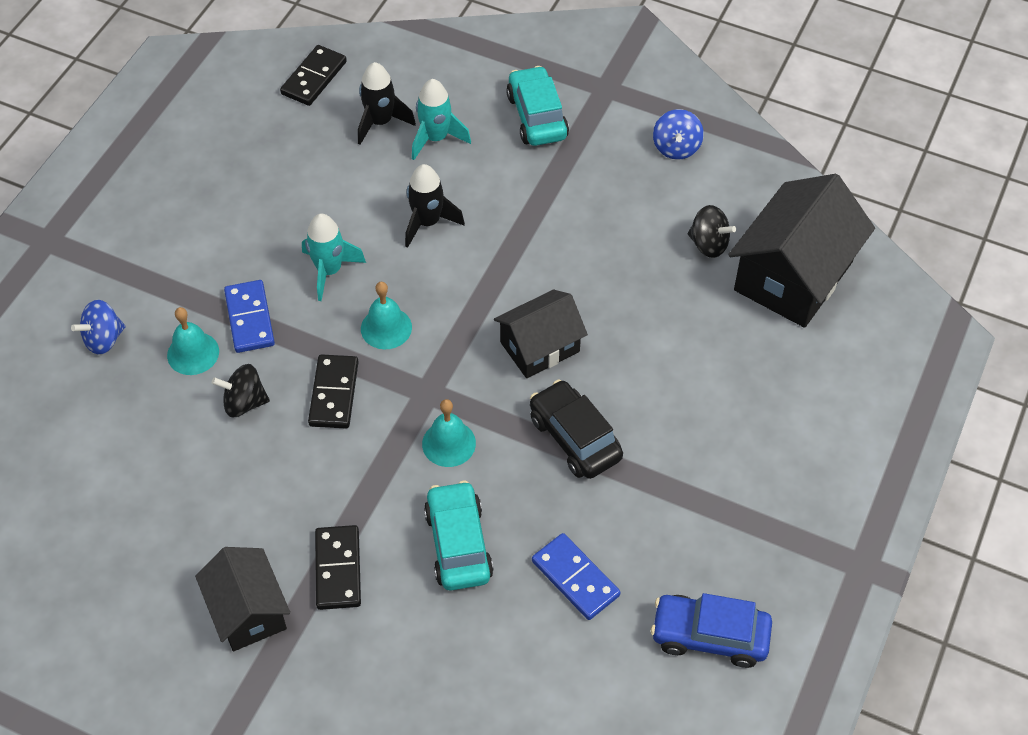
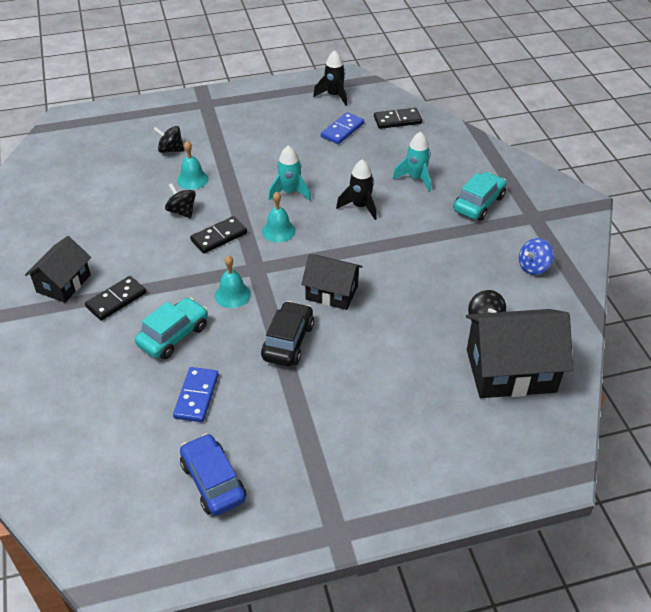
camera: 50 degrees right, 10 degrees down
blue spinning top [71,300,126,355] -> black spinning top [153,126,185,153]
blue domino [224,280,275,353] -> blue domino moved to [321,112,364,144]
black rocket [358,62,416,145] -> black rocket moved to [313,50,347,106]

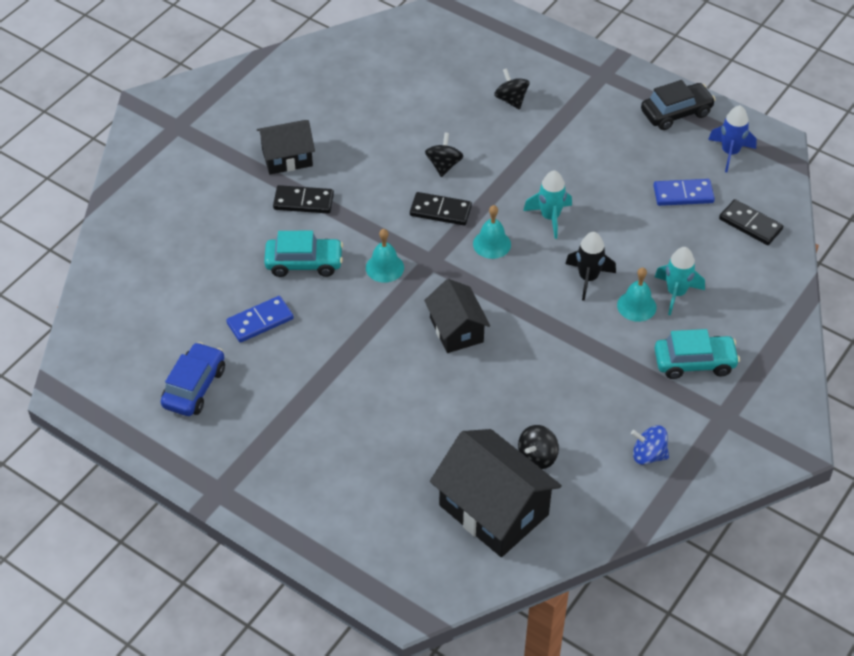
camera: 50 degrees right, 5 degrees up
turquoise bell [177,141,208,190] -> turquoise bell moved to [617,268,657,322]
black car [261,301,314,366] -> black car moved to [641,80,716,130]
black rocket [313,50,347,106] -> blue rocket [708,105,757,172]

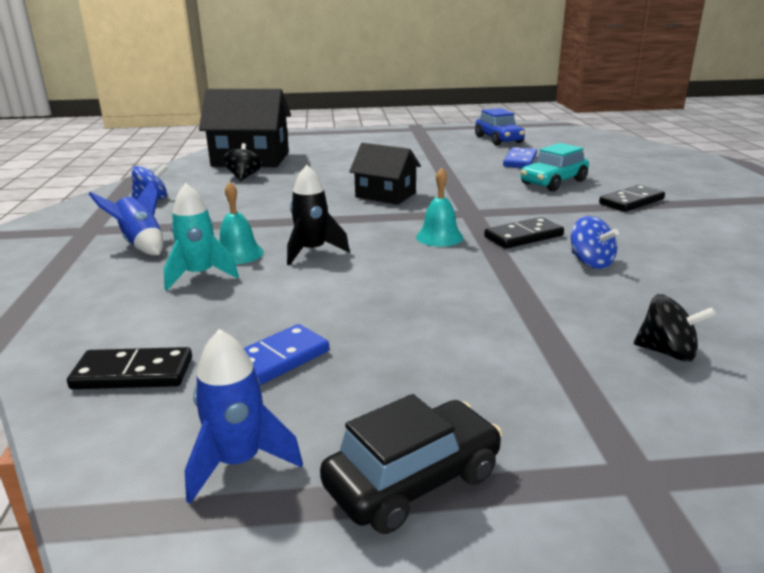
camera: 140 degrees right, 25 degrees down
black house [257,120,315,174] -> none
turquoise bell [366,229,404,283] -> none
black spinning top [425,133,463,177] -> blue spinning top [571,216,619,269]
turquoise rocket [523,170,572,239] -> none
black car [641,80,716,130] -> black car turned 150 degrees counterclockwise [320,394,503,534]
turquoise car [654,329,740,379] -> blue rocket [89,179,163,256]

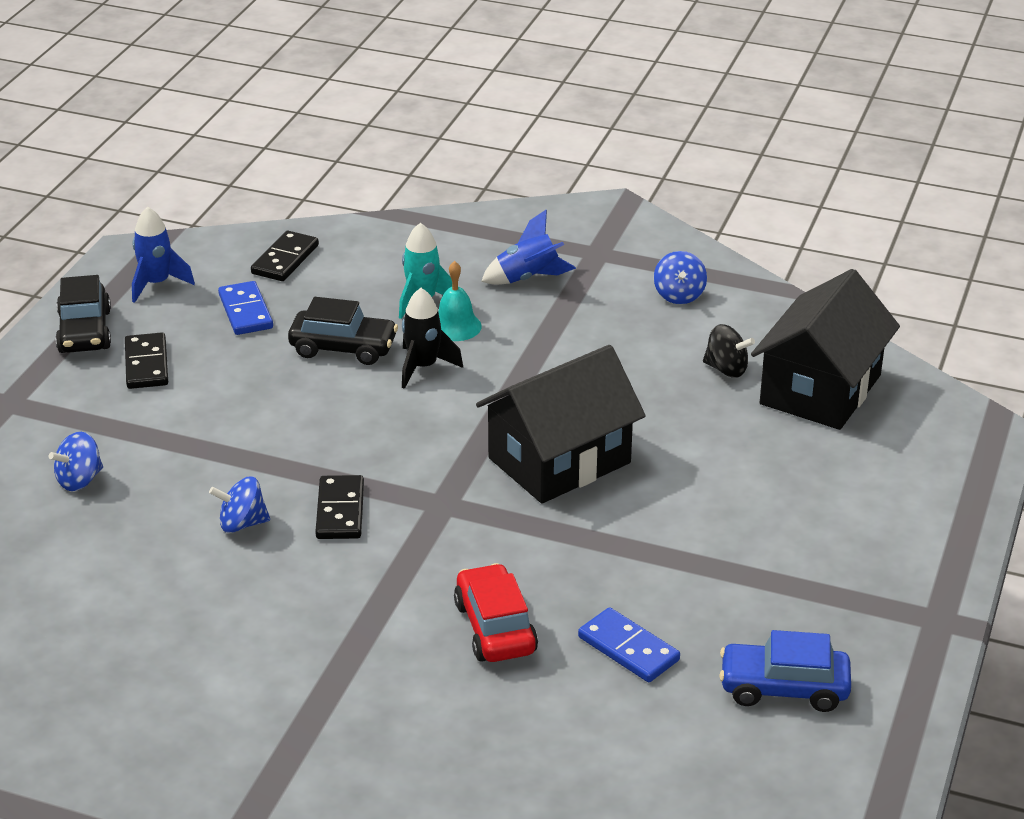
camera: 115 degrees right, 10 degrees up
black house [349,143,421,205] -> black house [476,345,646,504], size x1.64
turquoise bell [416,168,463,247] -> none
turquoise car [521,143,589,191] -> red car [454,563,538,662]
black domino [599,185,665,212] -> black domino moved to [125,332,168,389]
black spinning top [634,294,716,362] -> blue spinning top [49,432,103,491]
none -> black car [288,297,398,365]

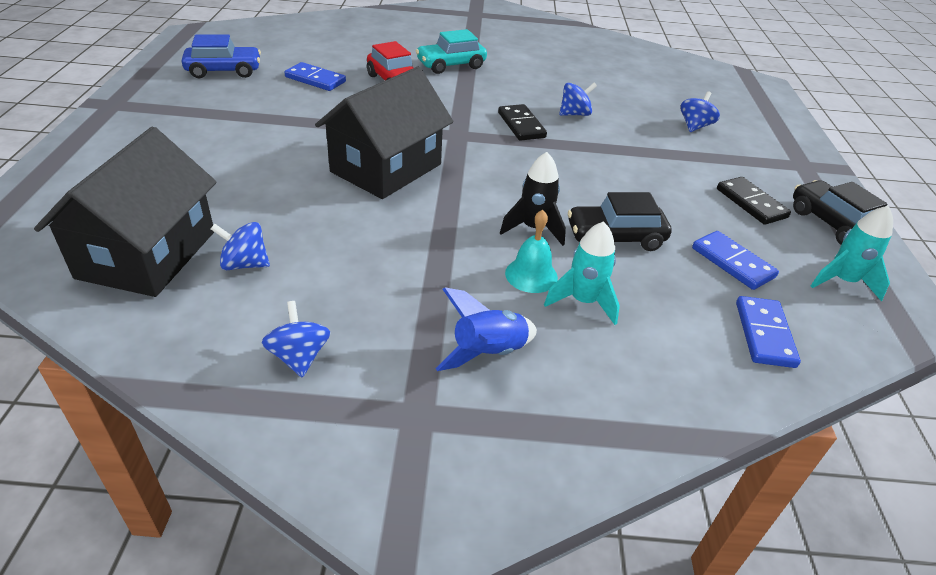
camera: 160 degrees right, 5 degrees up
blue rocket [132,207,195,303] -> turquoise rocket [811,206,893,302]
black domino [251,231,319,281] -> blue domino [736,296,801,368]
black spinning top [703,324,755,378] -> blue spinning top [211,222,270,270]
none -> turquoise car [416,29,487,74]

